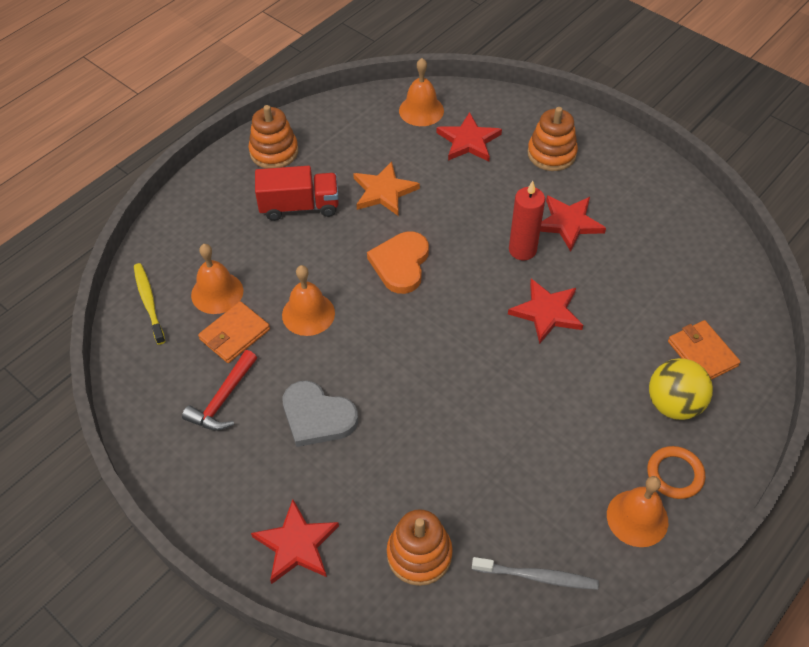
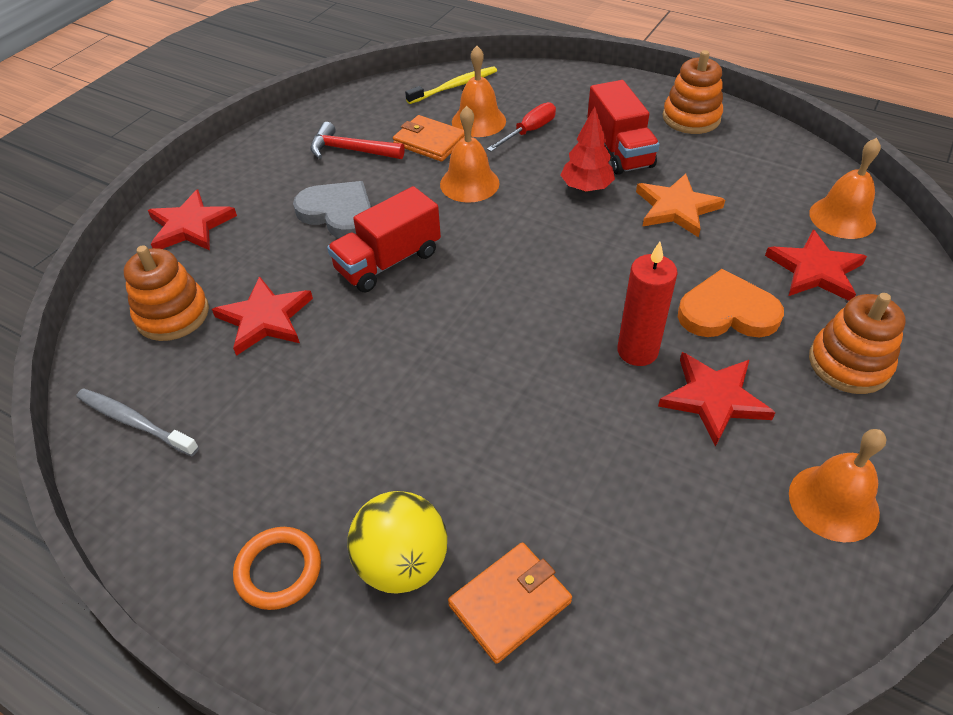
camera: 80 degrees right, 5 degrees down
grey heart [283,380,358,447] -> grey heart turned 105 degrees clockwise [293,181,371,238]
orange heart [367,232,429,294] -> orange heart moved to [678,269,784,337]
grey toothbrush [472,557,599,590] -> grey toothbrush turned 120 degrees clockwise [76,388,199,456]
red star [508,279,583,344] -> red star moved to [212,276,313,356]
orange bell [607,476,668,547] -> orange bell moved to [789,429,886,542]
none -> red truck [327,186,441,292]
none -> red screwdriver [487,102,556,152]
none -> red tree [561,107,615,192]

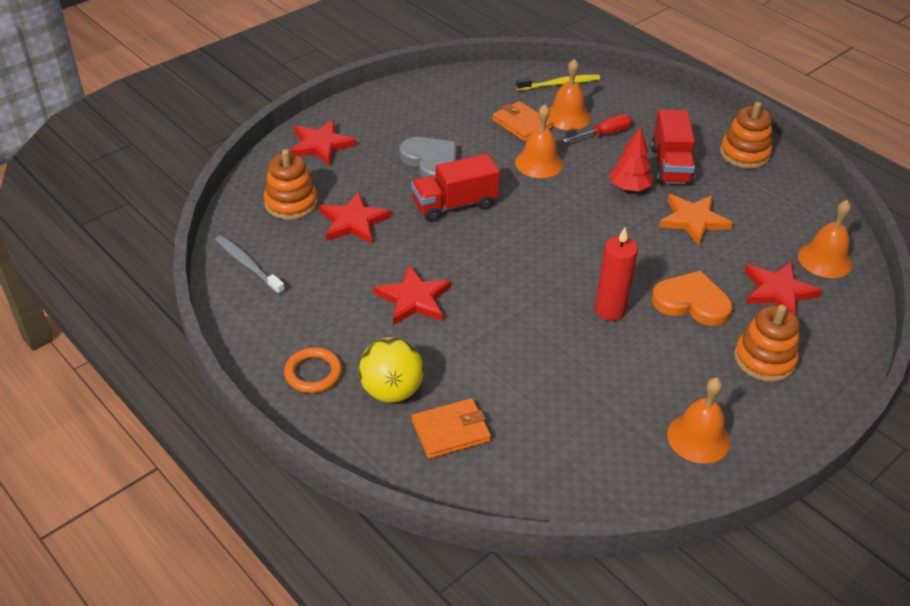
camera: 15 degrees right, 5 degrees down
red hammer [310,122,405,159] -> none
red star [658,352,776,447] -> red star moved to [373,265,451,325]

